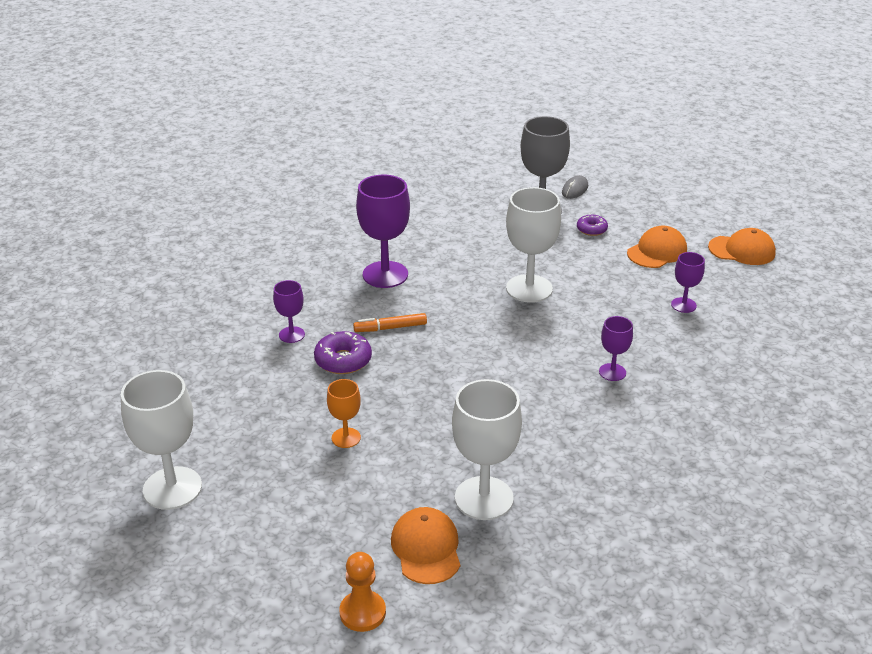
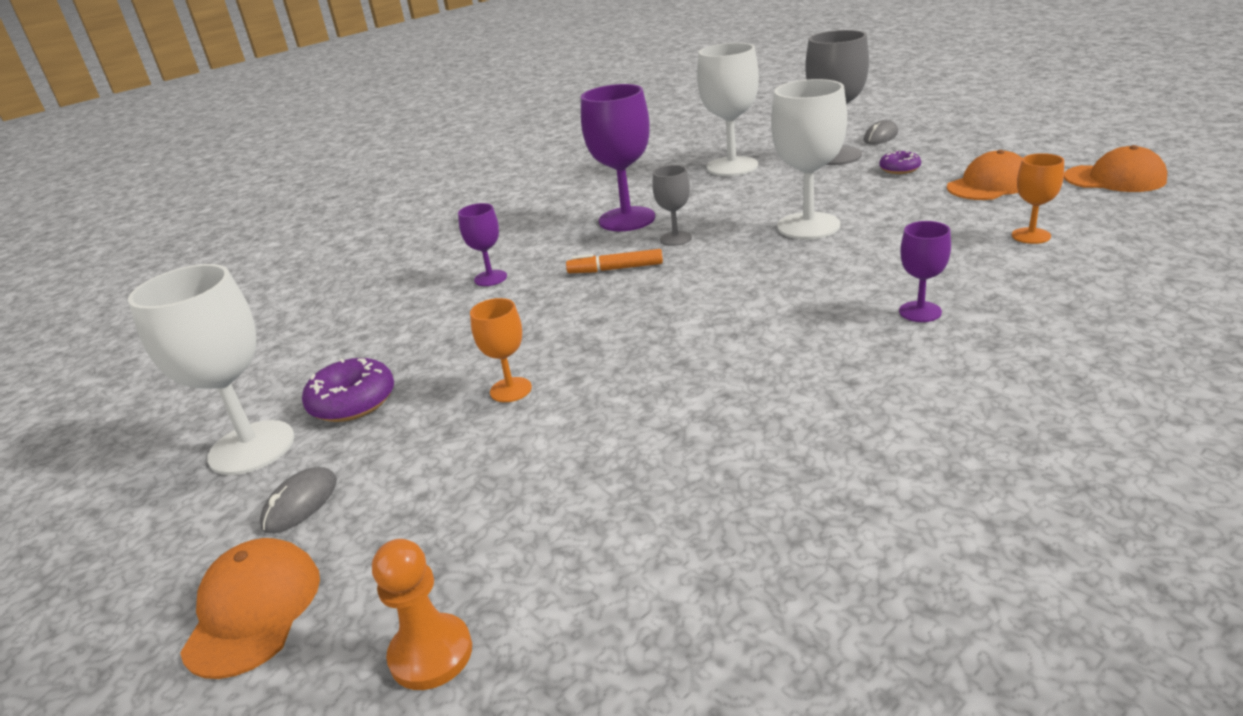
camera: 15 degrees right, 5 degrees down
purple donut [314,331,372,374] -> purple donut moved to [302,358,394,422]
orange cap [391,507,460,584] -> orange cap moved to [180,538,320,679]
white goblet [452,379,522,520] -> white goblet moved to [697,43,759,176]
purple goblet [671,252,705,313] -> orange goblet [1012,153,1064,244]
none -> grey mouse [260,467,337,534]
none -> grey goblet [652,165,692,246]

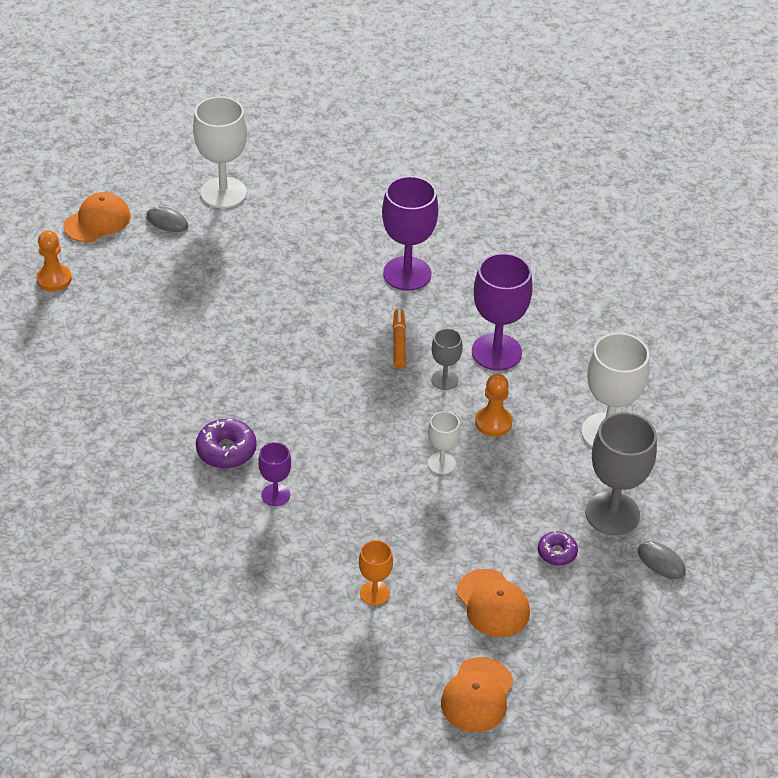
camera: 85 degrees right, 15 degrees up
orange cap [180,538,320,679] -> orange cap turned 45 degrees counterclockwise [63,192,130,242]
purple donut [302,358,394,422] -> purple donut moved to [196,419,257,469]
purple goblet [458,203,507,286] -> purple goblet [382,176,438,291], size x1.90
orange goblet [470,298,532,402] -> none
white goblet [771,79,847,240] -> white goblet [428,411,460,475], size x0.53
none -> orange pawn [475,374,512,437]

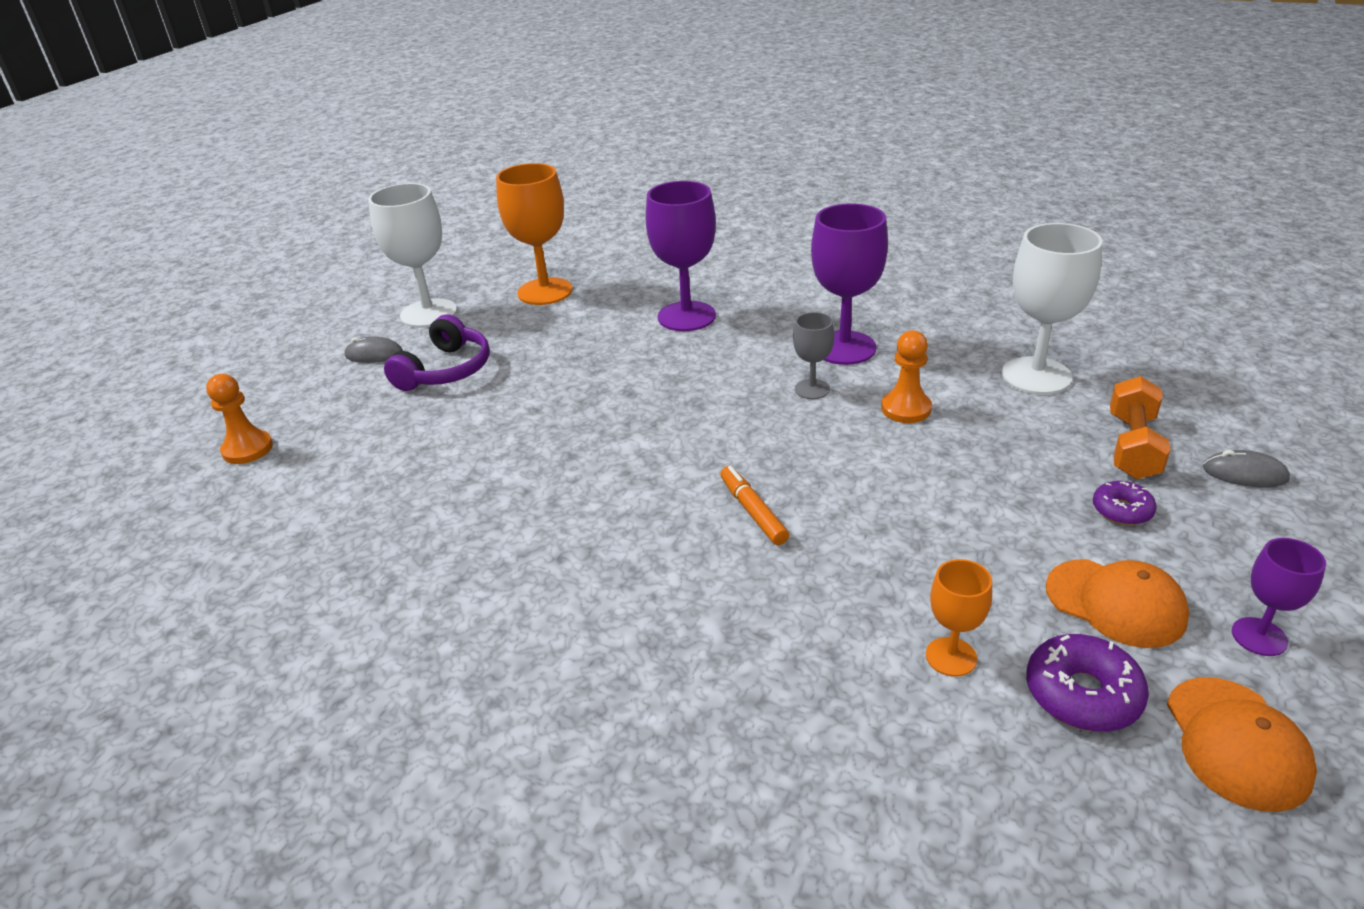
camera: 20 degrees left, 10 degrees down
orange cap [63,192,130,242] -> none
purple donut [196,419,257,469] -> purple donut moved to [1026,634,1149,732]
purple goblet [258,442,291,506] -> purple goblet moved to [1232,538,1326,656]
orange marker [393,309,406,369] -> orange marker moved to [720,466,789,545]
white goblet [428,411,460,475] -> none
grey goblet [585,412,657,535] -> orange dumbbell [1110,376,1171,479]
none -> purple headphones [384,314,490,391]
none -> orange goblet [496,163,572,305]

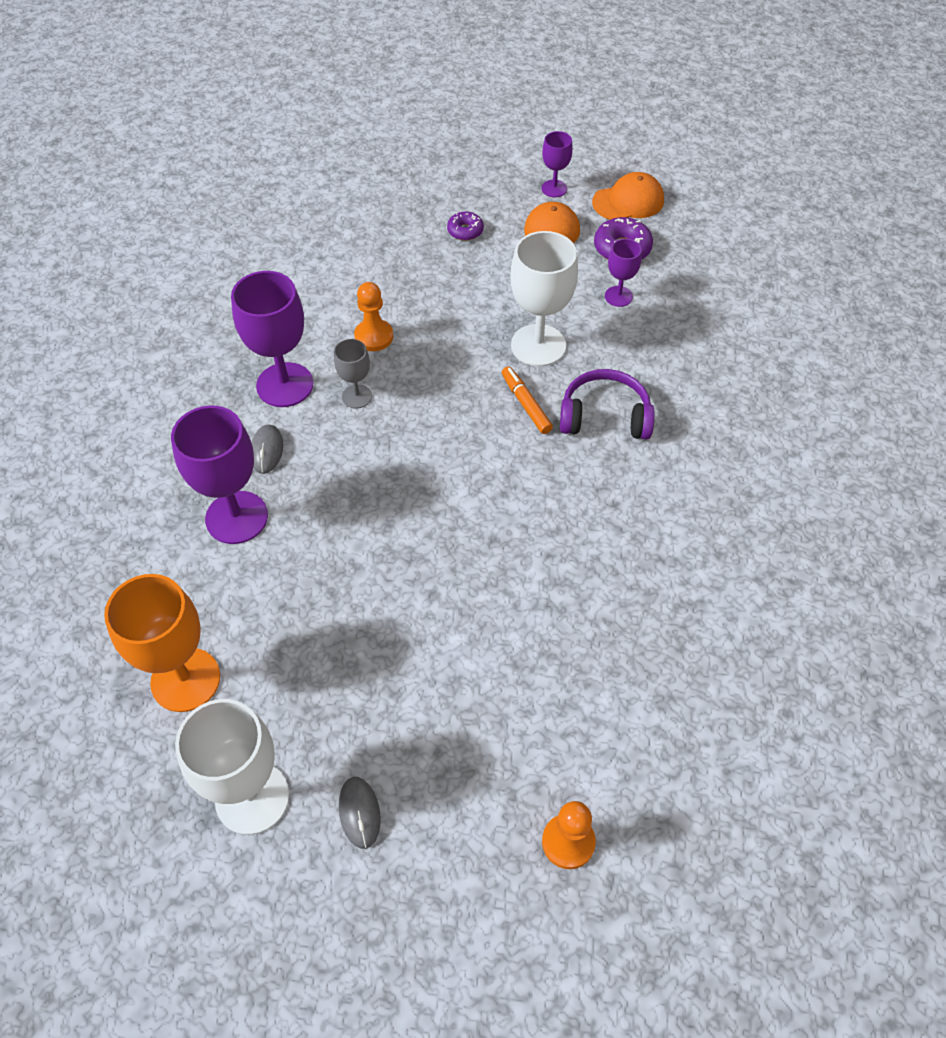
camera: 110 degrees left, 20 degrees up
purple headphones [384,314,490,391] -> purple headphones moved to [560,369,655,439]
orange marker [720,466,789,545] -> orange marker turned 105 degrees clockwise [502,366,553,434]
orange goblet [926,559,992,677] -> purple goblet [605,239,642,307]
white goblet [1002,223,1103,395] -> white goblet moved to [510,231,578,367]
orange dumbbell [1110,376,1171,479] -> none
grey mouse [1203,450,1290,488] -> grey mouse moved to [252,425,283,474]

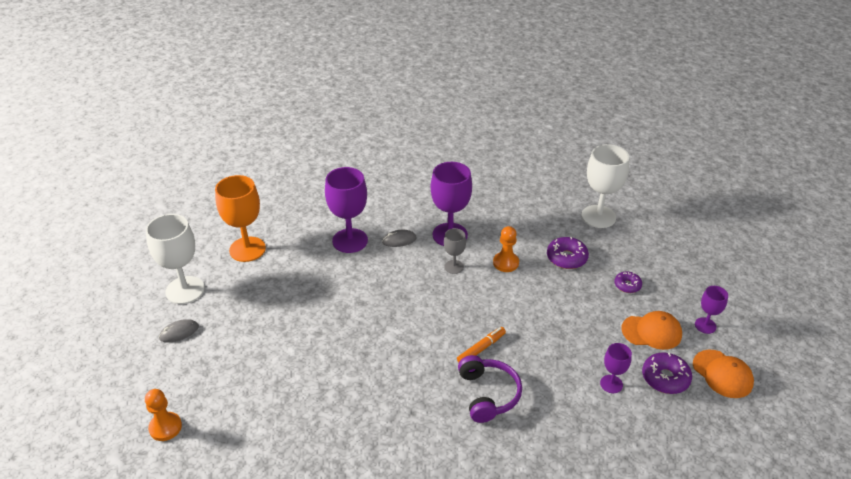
camera: 75 degrees right, 15 degrees down
white goblet [510,231,578,367] -> white goblet moved to [581,144,629,228]
none -> purple donut [547,237,589,269]

